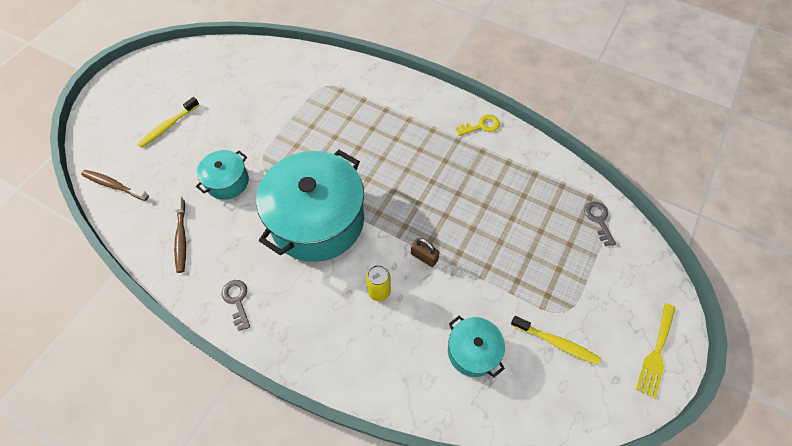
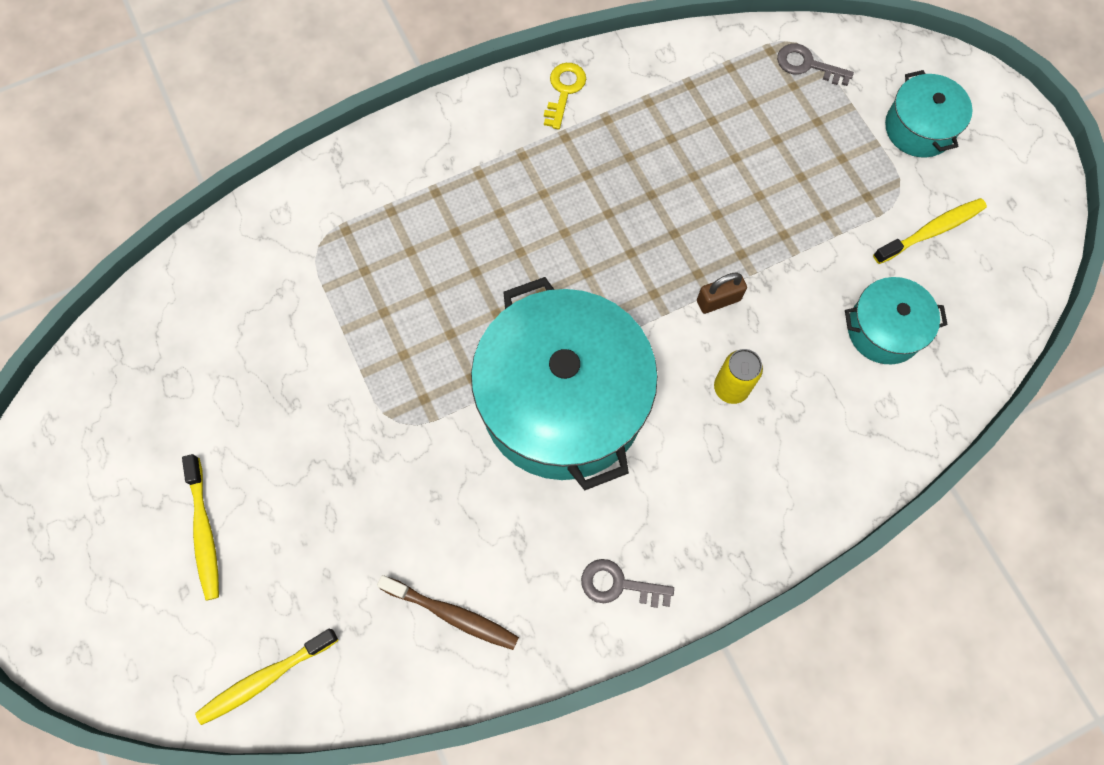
camera: 55 degrees left, 10 degrees up
brown toothbrush [81,170,149,201] -> yellow toothbrush [195,629,338,725]
turquoise pot [196,150,249,200] -> turquoise pot moved to [885,70,972,157]
yellow fork [636,303,675,399] -> none

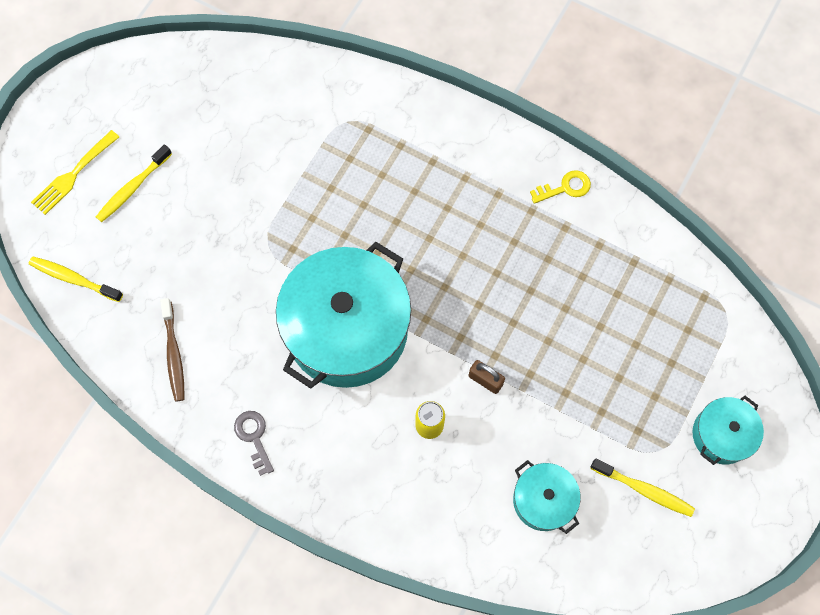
camera: 55 degrees right, 0 degrees up
grey key [777,44,854,86] -> none
none -> yellow fork [31,130,119,215]

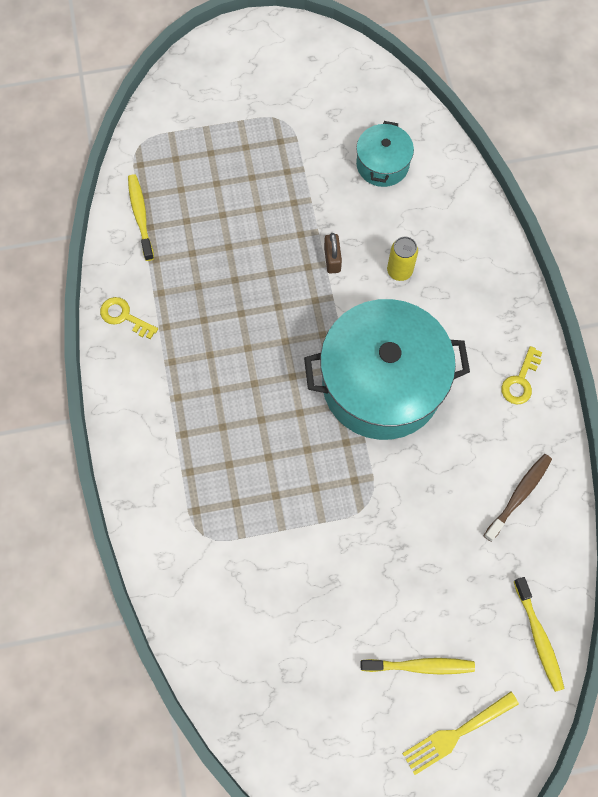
camera: 130 degrees left, 0 degrees up
yellow fork [31,130,119,215] -> yellow fork turned 150 degrees clockwise [402,692,519,775]
grey key [234,411,274,476] -> yellow key [501,346,542,405]
yellow toothbrush [590,459,695,517] -> yellow toothbrush moved to [128,174,154,261]
turquoise pot [692,396,764,465] -> none

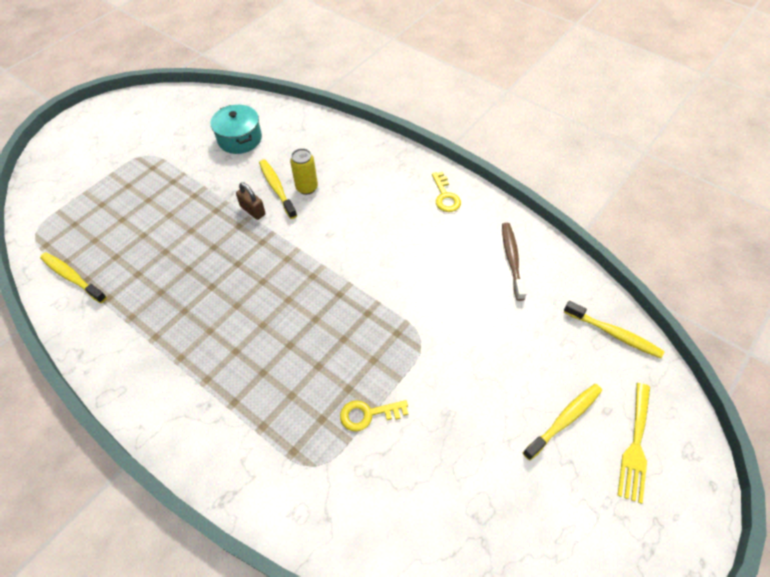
camera: 40 degrees left, 15 degrees down
yellow key [100,297,158,339] -> yellow key moved to [340,400,408,432]
turquoise pot [304,299,470,440] -> none
none -> yellow toothbrush [259,160,297,219]

